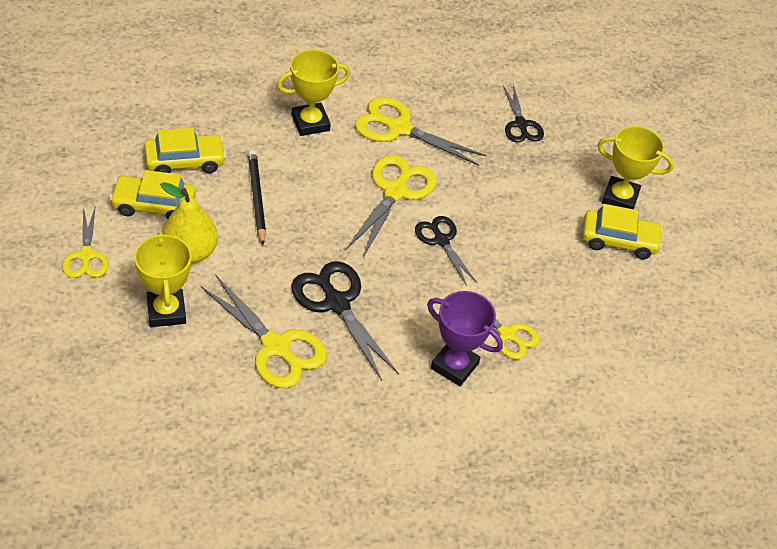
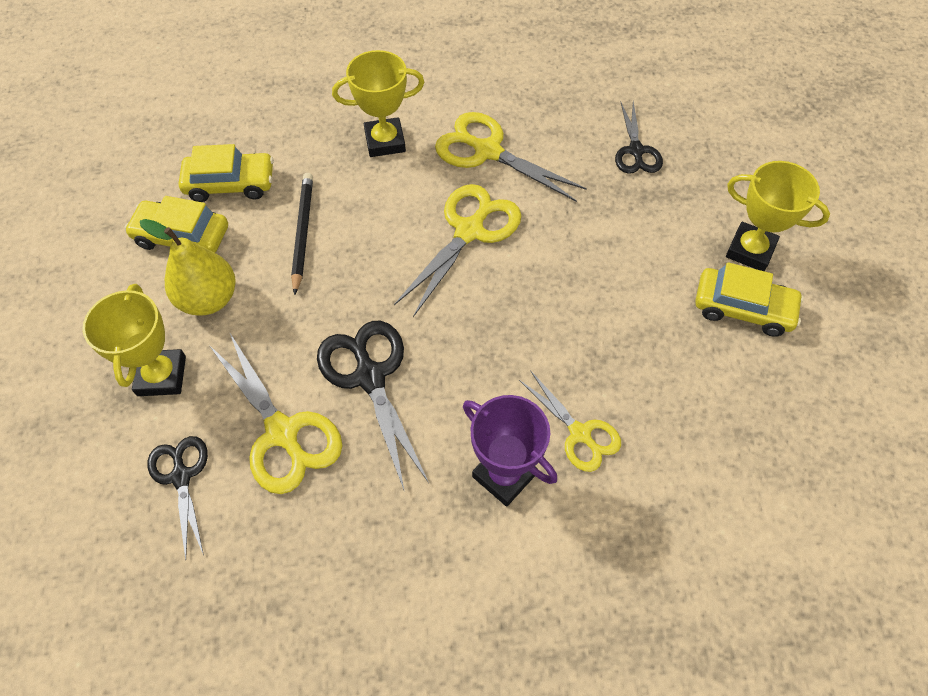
camera: 15 degrees right, 10 degrees up
yellow scissors [62,205,109,278] -> none
black scissors [415,216,477,286] -> black scissors moved to [147,436,208,560]

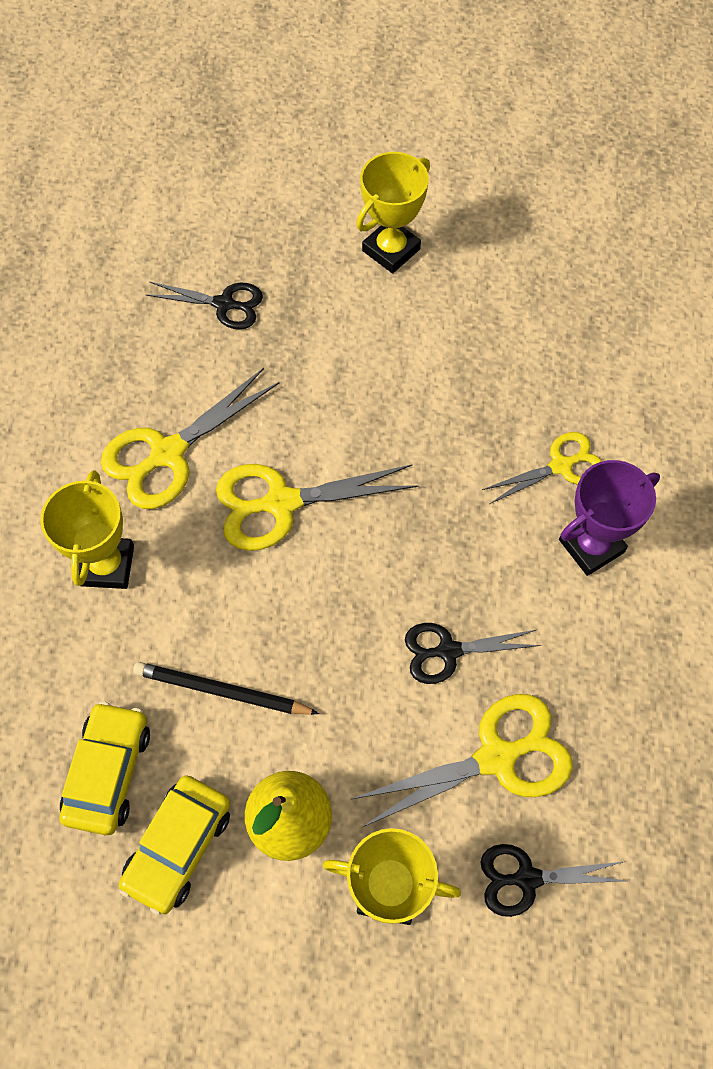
camera: 75 degrees left, 5 degrees up
black scissors [317,321,429,492] -> black scissors [405,623,541,684], size x0.63
yellow scissors [394,184,521,317] -> yellow scissors turned 60 degrees counterclockwise [216,464,419,551]
yellow car [695,262,804,337] -> none

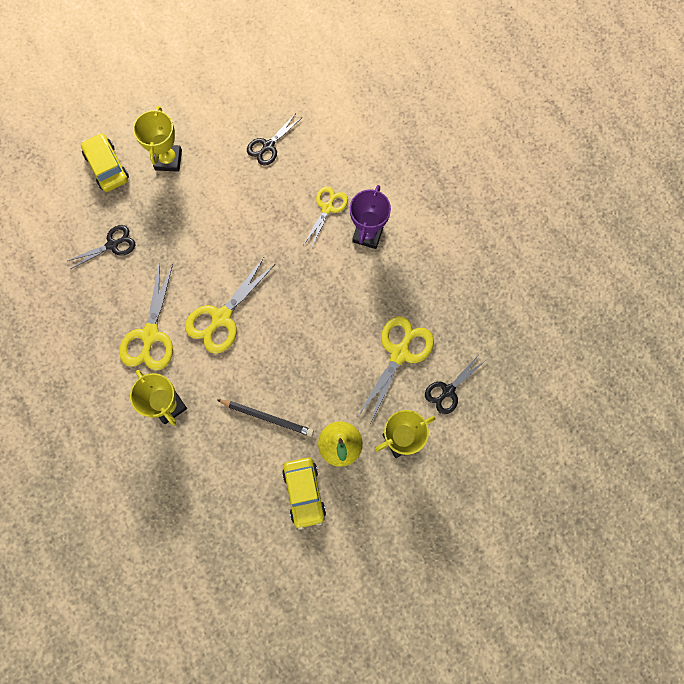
camera: 40 degrees left, 10 degrees up
yellow car [59,702,150,835] -> yellow car moved to [81,133,129,192]
black pencil [133,662,319,715] -> black pencil turned 135 degrees counterclockwise [218,400,314,437]
black scissors [405,623,541,684] -> black scissors moved to [247,113,301,166]

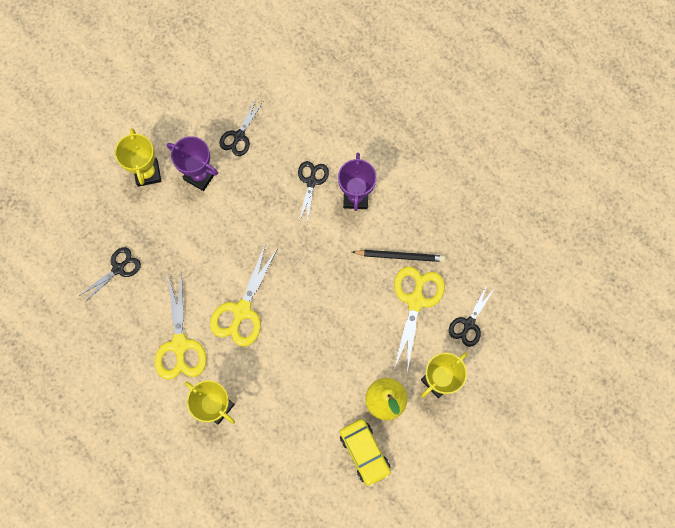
camera: 15 degrees left, 0 degrees up
yellow car [81,133,129,192] -> none
black pencil [218,400,314,437] -> black pencil moved to [352,250,445,262]
yellow scissors [304,186,348,249] -> black scissors [298,161,329,224]
none -> purple trophy [167,136,218,191]

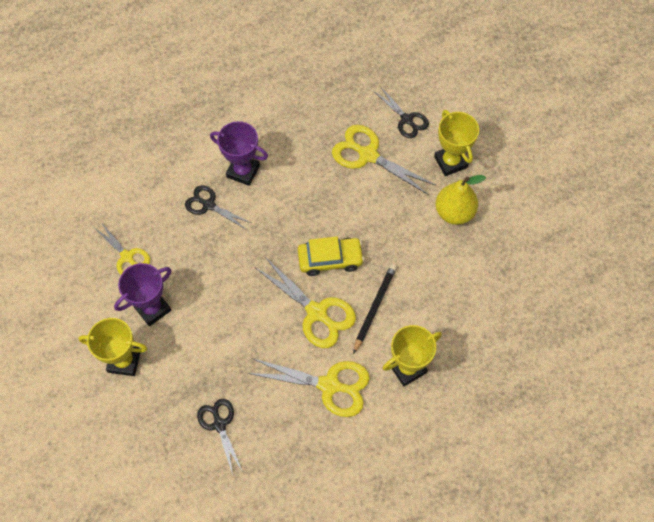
camera: 70 degrees left, 10 degrees down
black scissors [219,99,263,156] -> yellow scissors [93,222,150,275]
yellow car [340,419,391,487] -> yellow car moved to [298,236,364,276]
black pencil [352,250,445,262] -> black pencil moved to [353,264,397,354]

